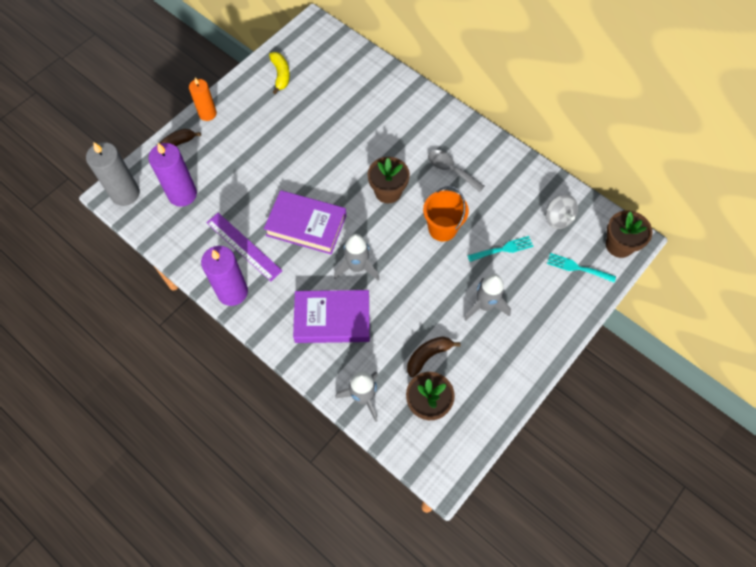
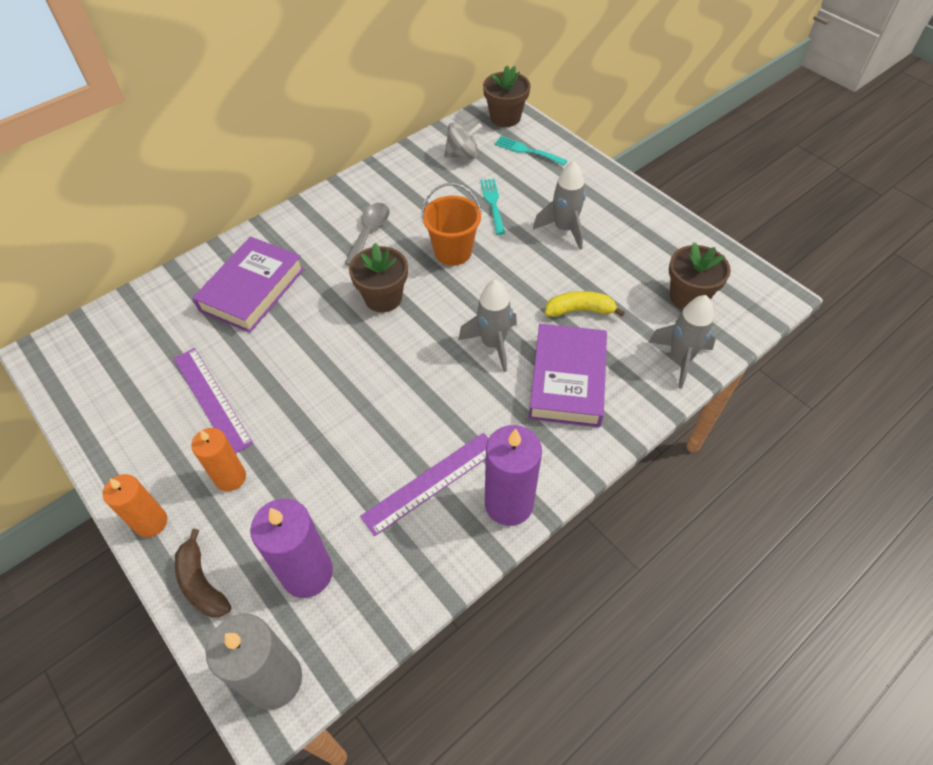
camera: 80 degrees left, 10 degrees down
purple book [264,190,346,254] -> purple book moved to [193,237,304,333]
yellow banana [269,52,290,94] -> yellow banana moved to [545,291,625,317]
brown banana [407,336,461,377] -> none
grey spoon [428,150,485,192] -> grey spoon turned 150 degrees clockwise [345,203,389,266]
turquoise fork [547,253,616,283] -> turquoise fork turned 90 degrees clockwise [495,136,567,166]
none -> purple ruler [173,348,253,453]
none -> orange candle [191,428,246,491]

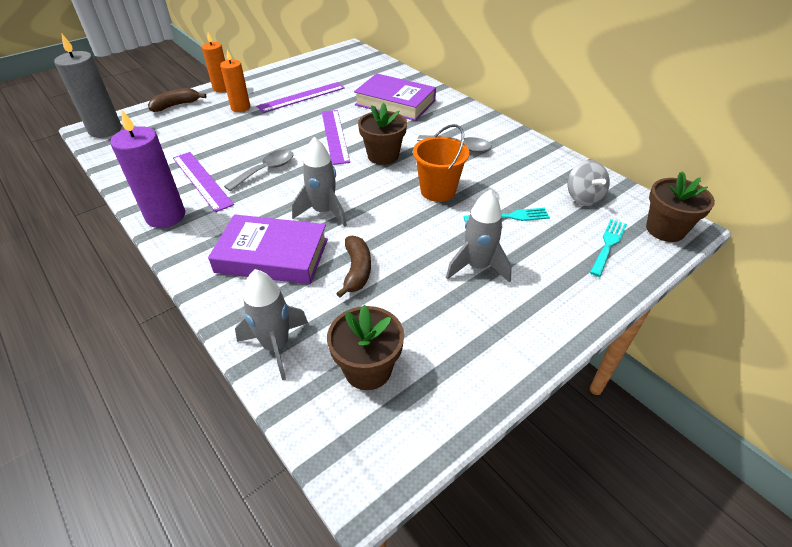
camera: 90 degrees right, 10 degrees down
purple candle [250,499,333,598] -> none
yellow banana [545,291,625,317] -> brown banana [336,236,371,298]
none -> grey spoon [224,150,293,191]
none -> purple ruler [322,110,350,165]

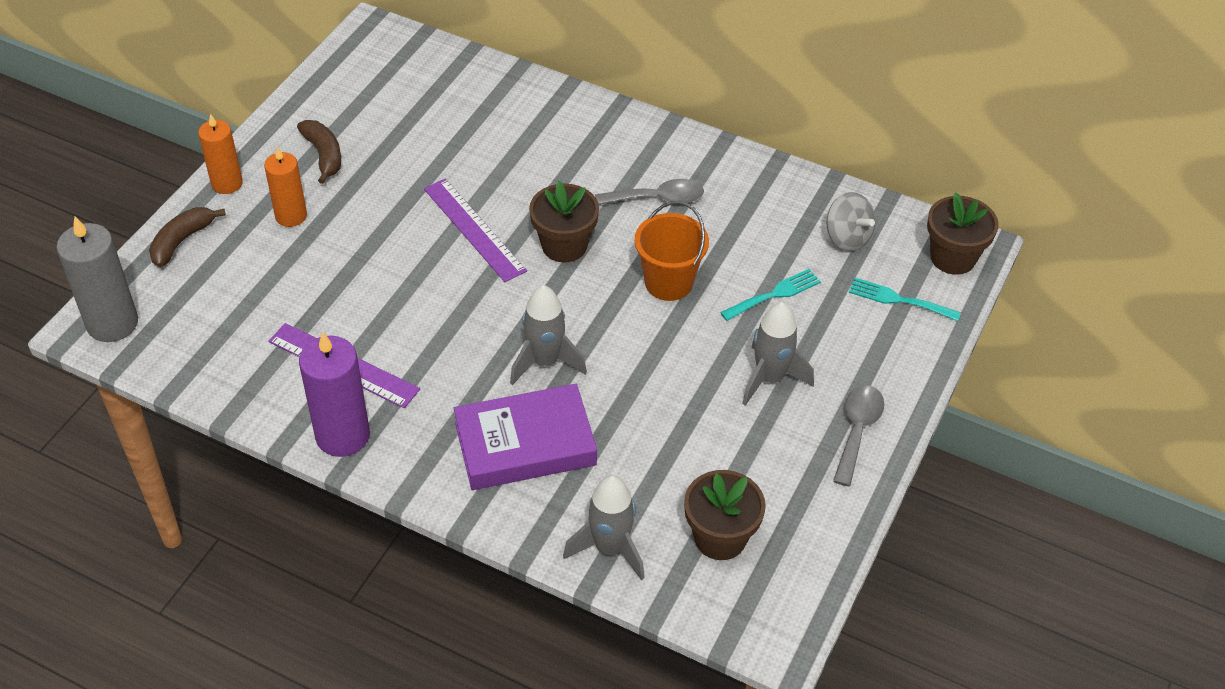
camera: 25 degrees left, 5 degrees up
grey spoon [224,150,293,191] -> grey spoon moved to [833,385,884,486]
purple ruler [256,82,345,113] -> none
brown banana [336,236,371,298] -> brown banana moved to [297,120,341,184]
purple book [354,73,436,121] -> none
turquoise fork [590,219,627,277] -> turquoise fork turned 75 degrees counterclockwise [849,278,961,321]

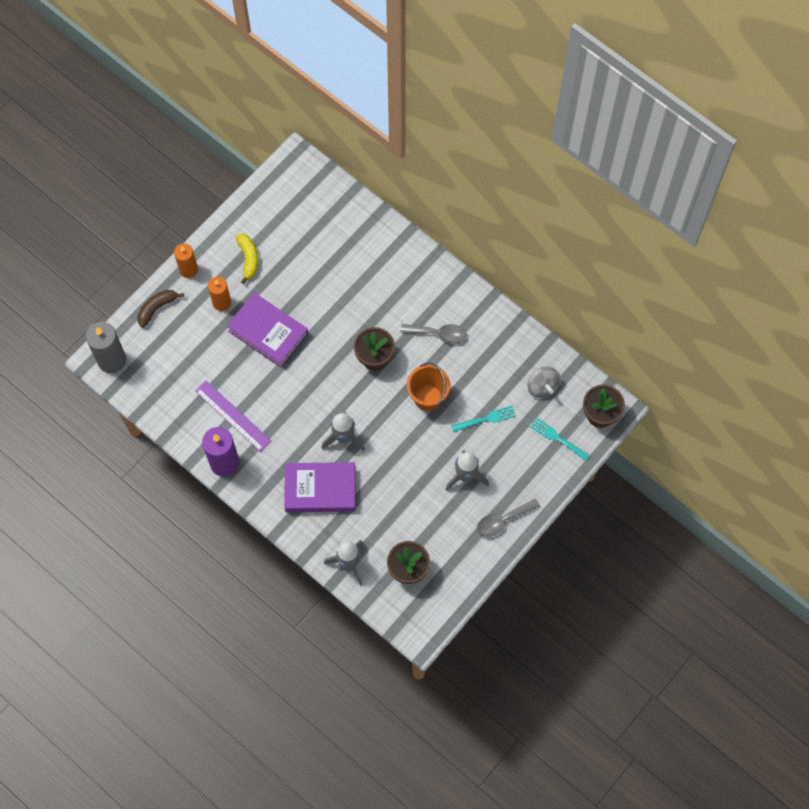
camera: 15 degrees right, 20 degrees up
brown banana [297,120,341,184] -> yellow banana [236,234,258,284]
purple ruler [424,178,527,282] -> none
grey spoon [833,385,884,486] -> grey spoon turned 150 degrees counterclockwise [477,498,540,537]
none -> purple book [227,293,308,368]

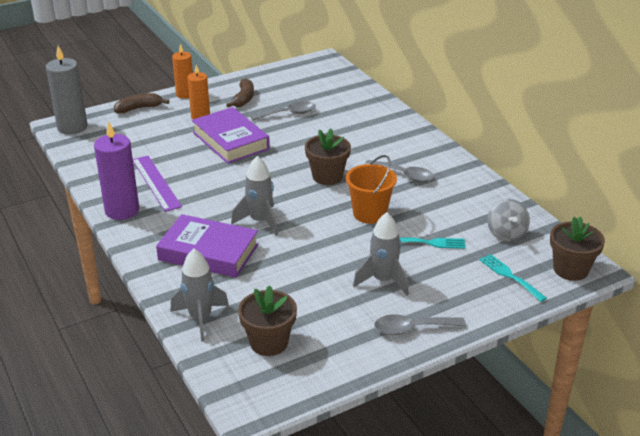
camera: 20 degrees right, 35 degrees down
yellow banana [236,234,258,284] -> brown banana [226,78,254,107]
none -> grey spoon [250,101,315,121]

